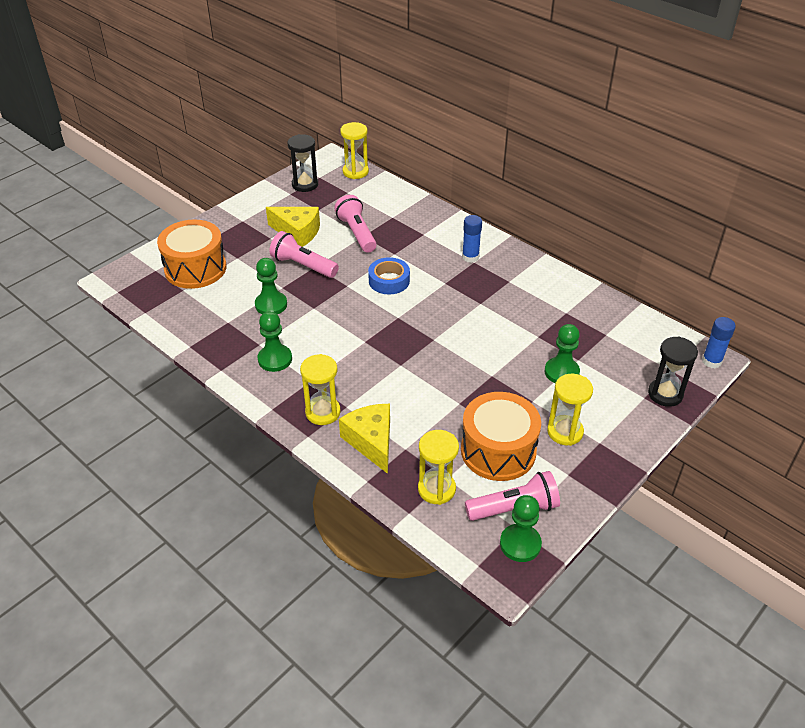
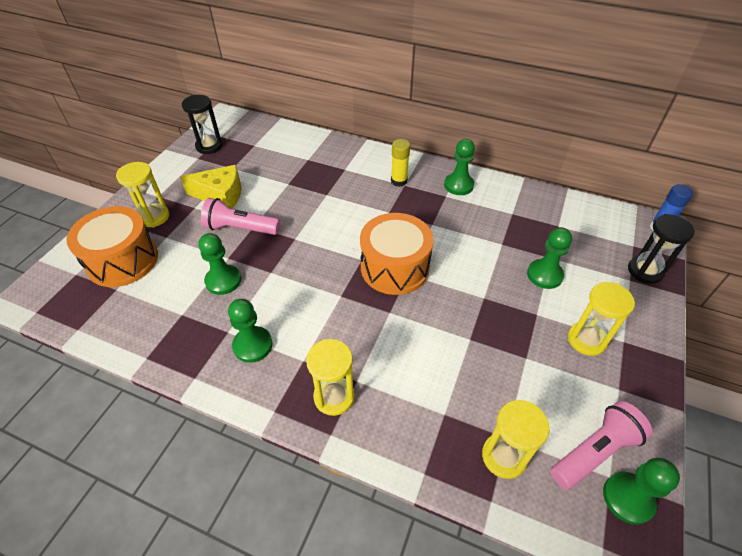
camera: 20 degrees left, 5 degrees up
pink flashlight [334,195,377,253] -> none
yellow cheese [339,404,390,474] -> none
yellow hourglass [340,122,369,179] -> yellow hourglass moved to [116,162,169,227]
blue tape [368,257,410,294] -> none
orange drum [461,392,541,481] -> orange drum moved to [360,213,434,295]
blue glue stick [462,215,482,263] -> yellow glue stick [391,139,410,187]
none -> green pawn [444,139,475,195]

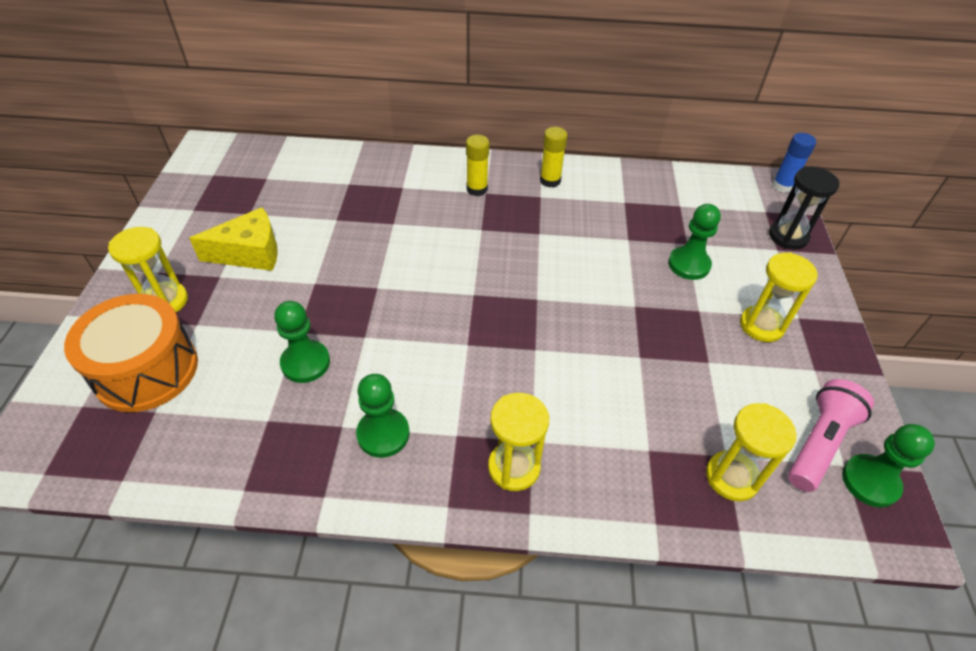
camera: 20 degrees left, 0 degrees up
black hourglass [182,95,223,154] -> none
pink flashlight [201,198,280,235] -> none
orange drum [360,213,434,295] -> none
green pawn [444,139,475,195] -> yellow glue stick [540,127,568,188]

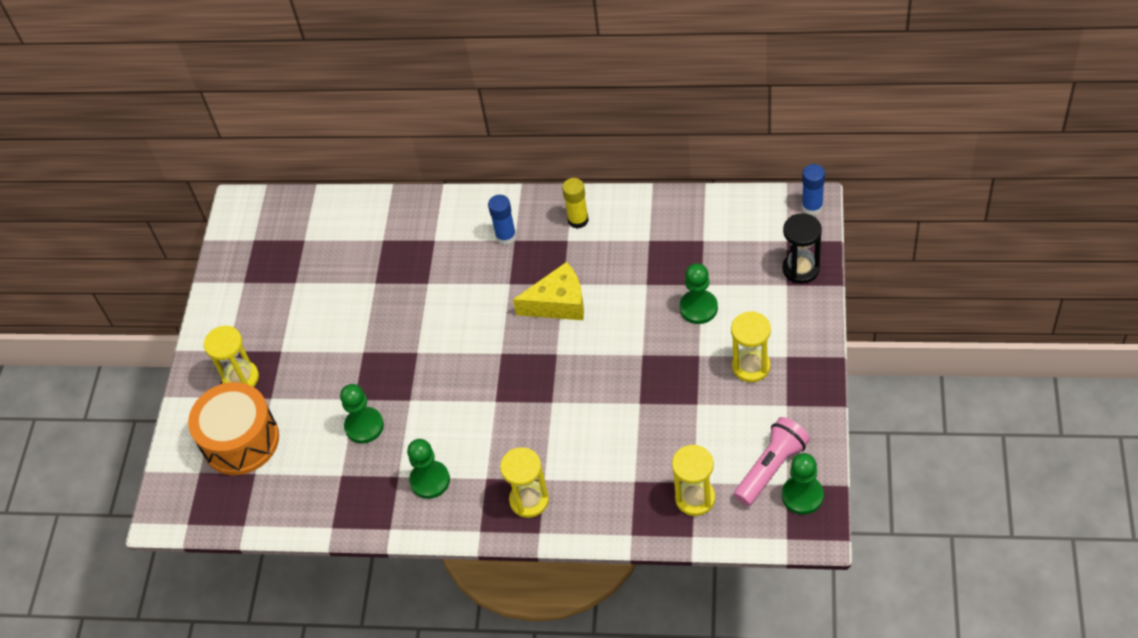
camera: 10 degrees right, 5 degrees up
yellow cheese [189,207,278,271] -> yellow cheese moved to [513,262,584,320]
yellow glue stick [466,135,489,196] -> blue glue stick [488,195,516,245]

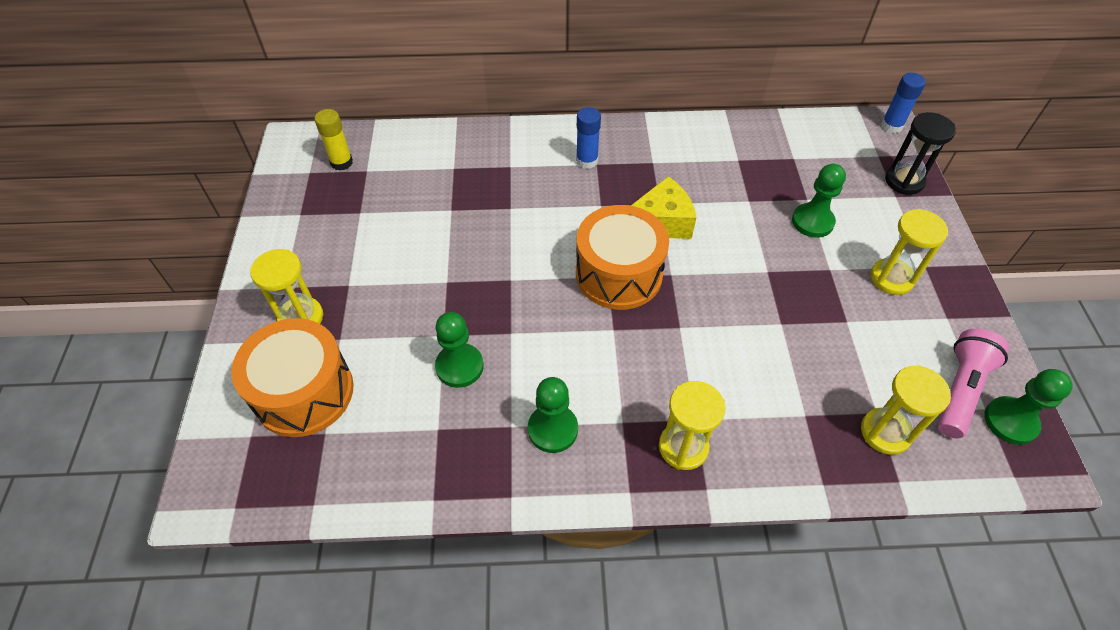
camera: 15 degrees left, 0 degrees up
yellow glue stick [562,178,589,229] -> yellow glue stick moved to [314,109,353,171]
none -> orange drum [576,205,669,310]

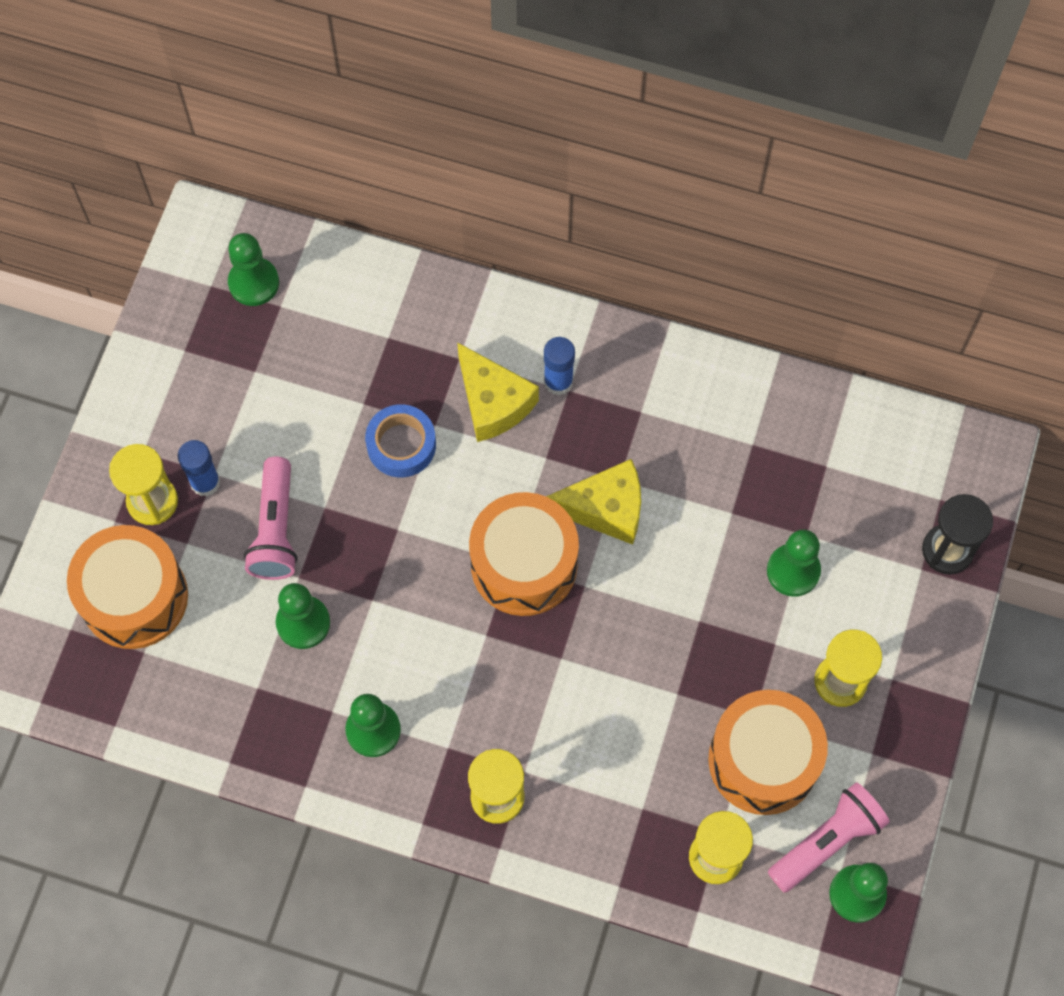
camera: 20 degrees right, 15 degrees up
yellow glue stick [314,109,353,171] -> green pawn [228,233,279,306]
blue glue stick [881,73,926,133] -> blue glue stick moved to [178,440,220,497]
none -> pink flashlight [244,457,298,580]
none -> blue tape [365,404,436,477]
none -> yellow cheese [457,342,539,442]
none -> orange drum [708,690,828,815]

